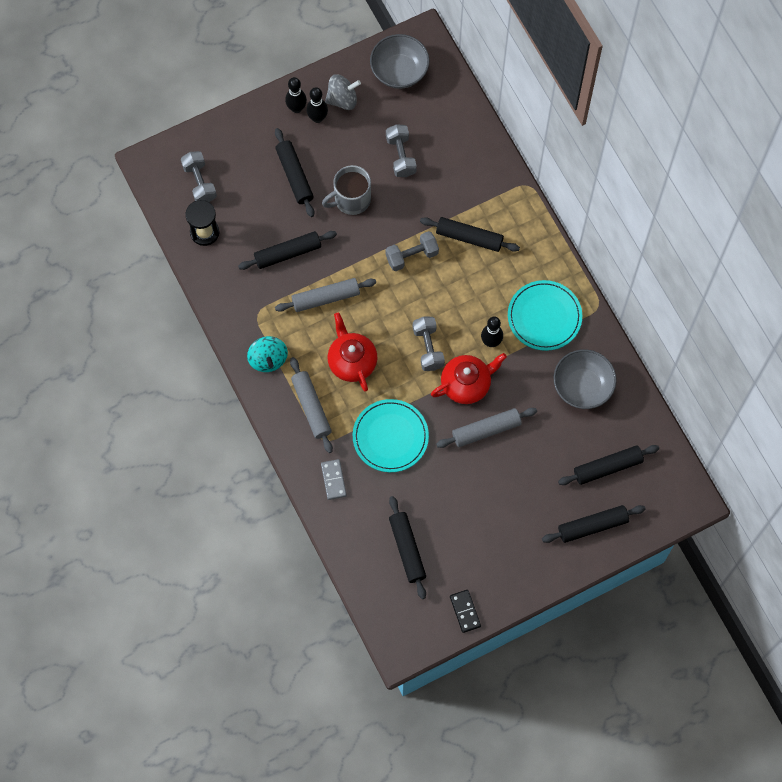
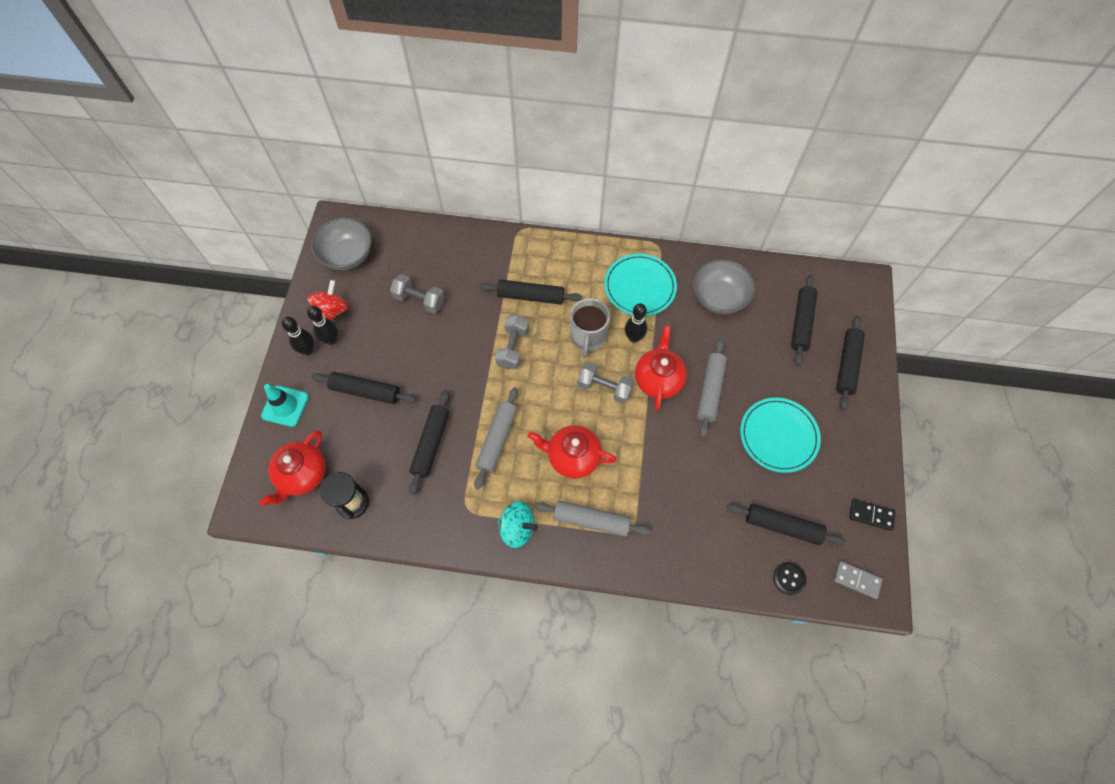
camera: 55 degrees left, 5 degrees down
grey dumbbell [181,151,217,202] -> red teapot [259,430,325,506]
grey domino [321,459,347,500] -> grey domino moved to [834,561,883,599]
grey mug [322,165,371,215] -> grey mug moved to [570,298,610,358]
grey spinning top [325,74,361,110] -> red spinning top [307,280,349,320]
turquoise plate [353,399,429,472] -> turquoise plate moved to [740,397,821,473]
black rolling pin [420,217,520,252] -> black rolling pin turned 45 degrees clockwise [480,280,582,304]
none -> turquoise traffic cone [261,384,309,427]
none -> black button [773,562,806,595]

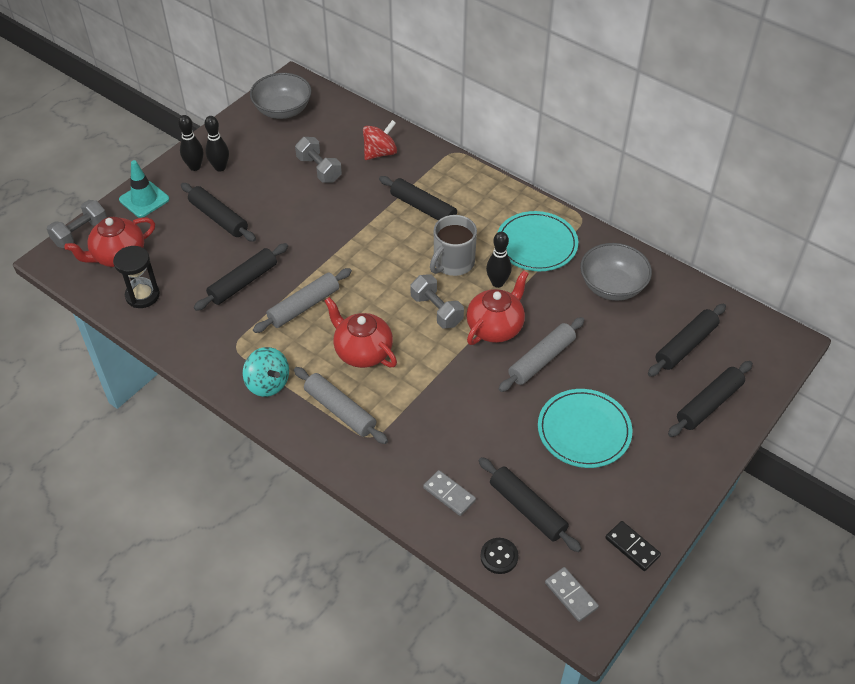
camera: 30 degrees right, 15 degrees down
red spinning top [307,280,349,320] -> red spinning top moved to [363,120,397,160]
grey dumbbell [495,315,529,370] -> grey dumbbell moved to [47,200,107,248]
none -> grey domino [423,470,476,516]

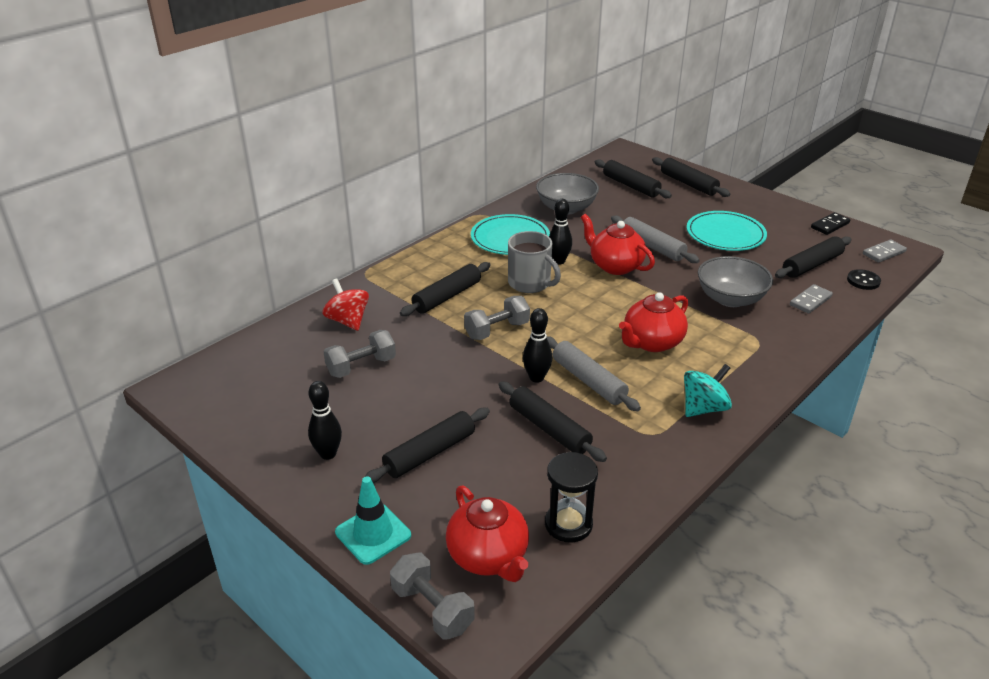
camera: 85 degrees left, 15 degrees down
black bowling pin [178,115,203,171] -> black bowling pin moved to [523,308,552,383]
grey bowl [250,73,311,119] -> grey bowl moved to [698,256,773,307]
grey rolling pin [294,367,388,444] -> none
grey dumbbell [410,274,464,329] -> grey dumbbell moved to [464,296,530,340]

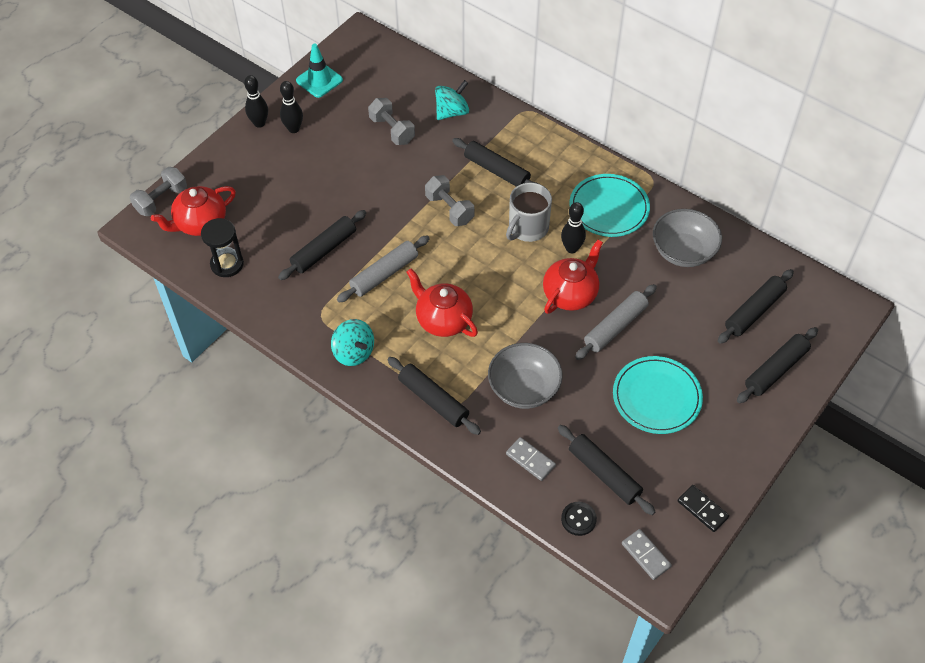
camera: 85 degrees right, 20 degrees up
red spinning top [322,278,369,331] -> turquoise spinning top [435,80,469,120]
turquoise traffic cone [335,476,411,565] -> turquoise traffic cone moved to [296,43,343,98]
black rolling pin [365,408,490,483] -> black rolling pin moved to [387,357,481,435]
black bowling pin [523,308,552,383] -> black bowling pin moved to [244,75,268,128]

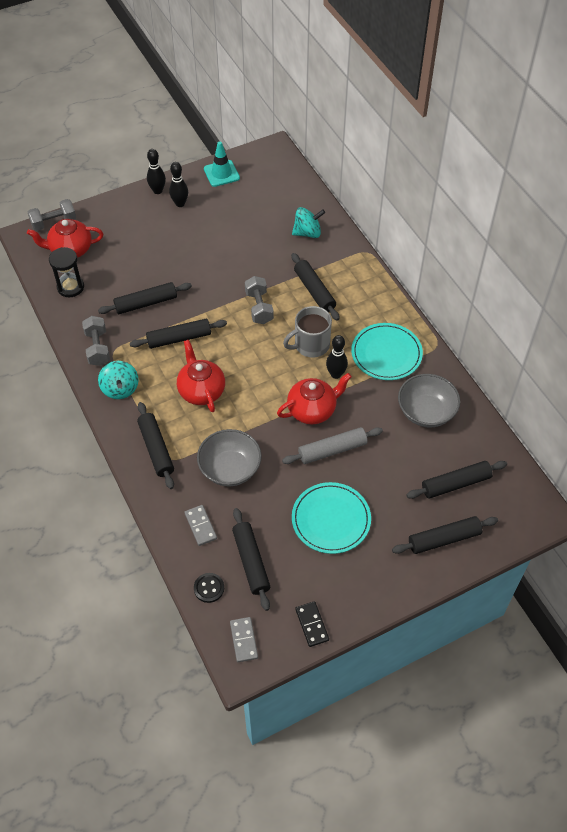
camera: 25 degrees right, 0 degrees up
grey rolling pin [337,236,430,303] -> black rolling pin [130,319,227,349]
grey dumbbell [368,98,415,145] -> grey dumbbell moved to [82,316,110,366]

